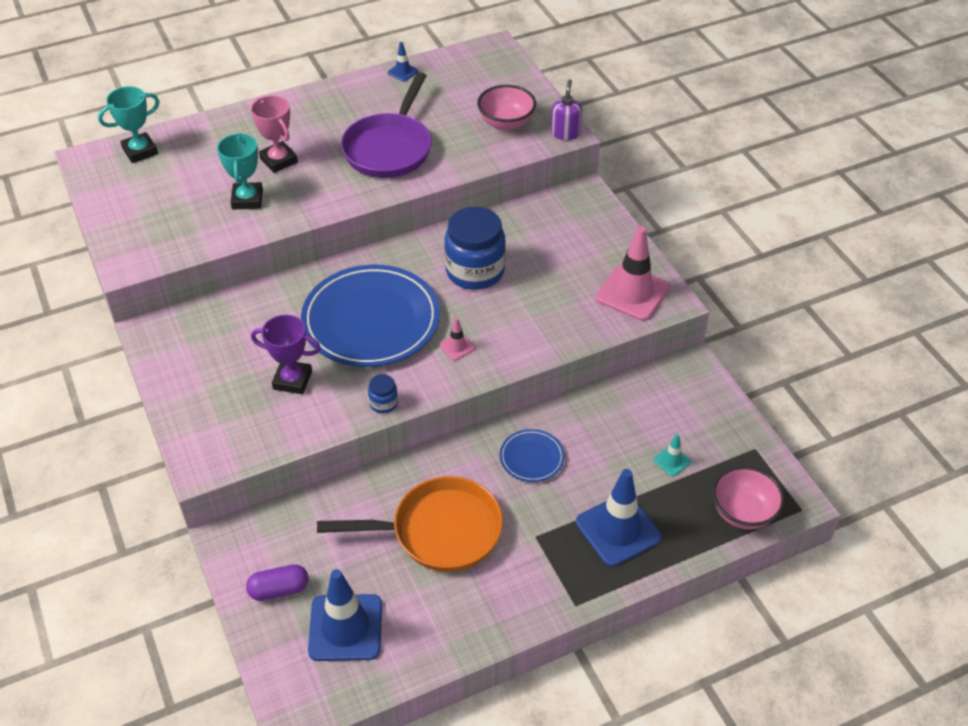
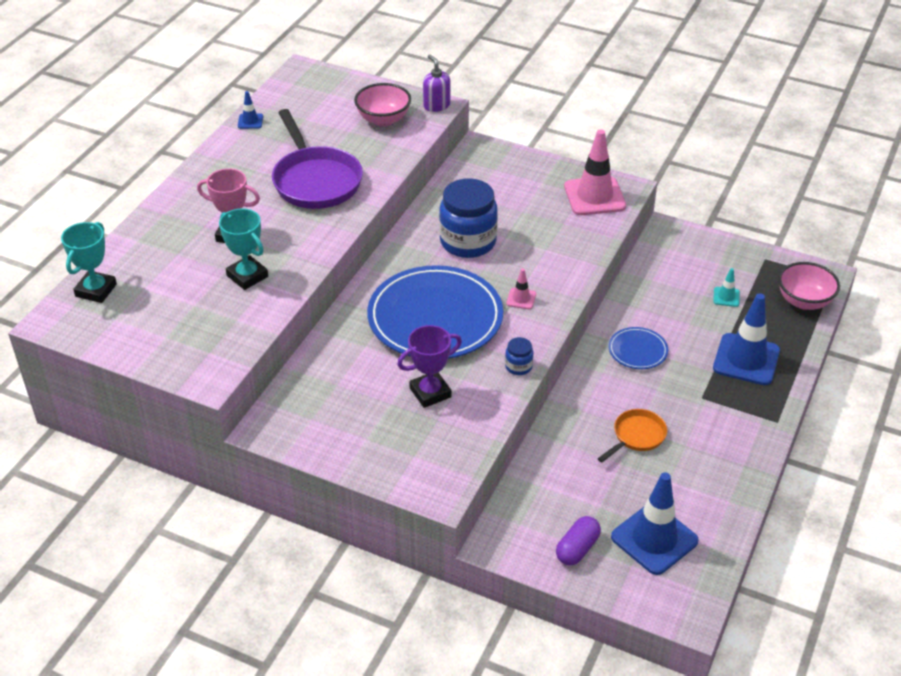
camera: 40 degrees left, 5 degrees down
orange pan [317,476,503,572] -> orange pan [598,409,667,462], size x0.52

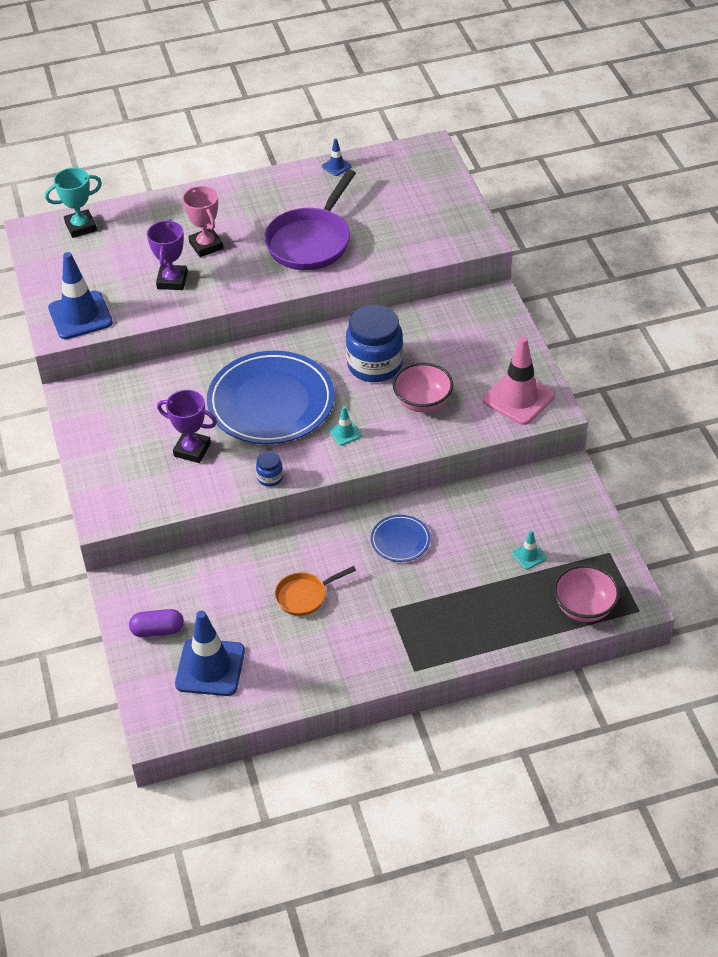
camera: 50 degrees right, 5 degrees up
turquoise trophy [219,208,268,290] -> purple trophy [147,219,188,290]
pink bowl [354,83,411,126] -> pink bowl moved to [393,363,453,412]
purple soap dispenser [423,55,450,112] -> none
pink traffic cone [506,269,536,309] -> turquoise traffic cone [329,406,362,446]
orange pan [598,409,667,462] -> orange pan turned 150 degrees clockwise [275,566,356,616]
blue traffic cone [713,293,780,385] -> blue traffic cone moved to [48,252,113,339]

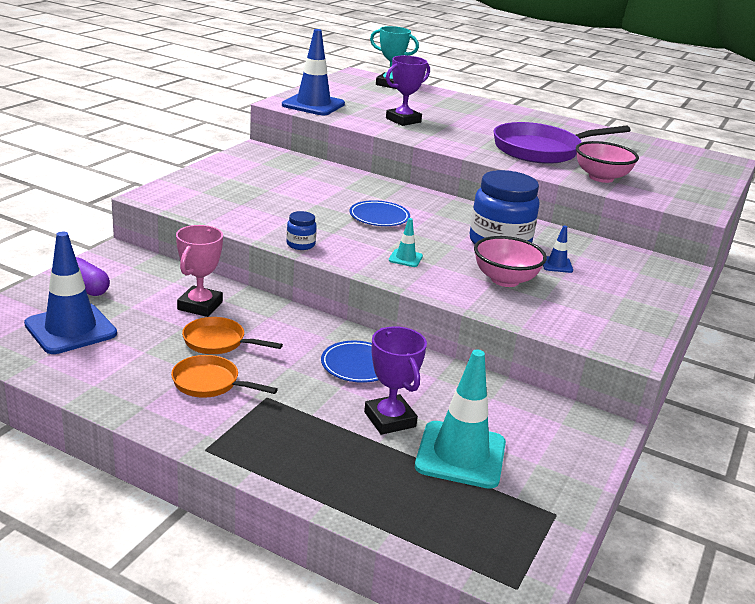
camera: 40 degrees right, 20 degrees down
purple trophy [157,390,217,463] -> purple trophy moved to [364,326,427,435]
pink trophy [182,186,223,257] -> pink trophy moved to [176,225,223,317]
blue plate [207,351,335,444] -> blue plate [349,200,410,226], size x0.45
blue traffic cone [322,139,352,176] -> blue traffic cone moved to [543,226,573,273]
pink traffic cone [483,336,555,425] -> none
turquoise traffic cone [512,530,547,570] -> turquoise traffic cone [415,349,506,489], size x2.21
pink bowl [553,565,620,622] -> pink bowl moved to [576,141,639,183]
none -> orange pan [171,355,278,398]

